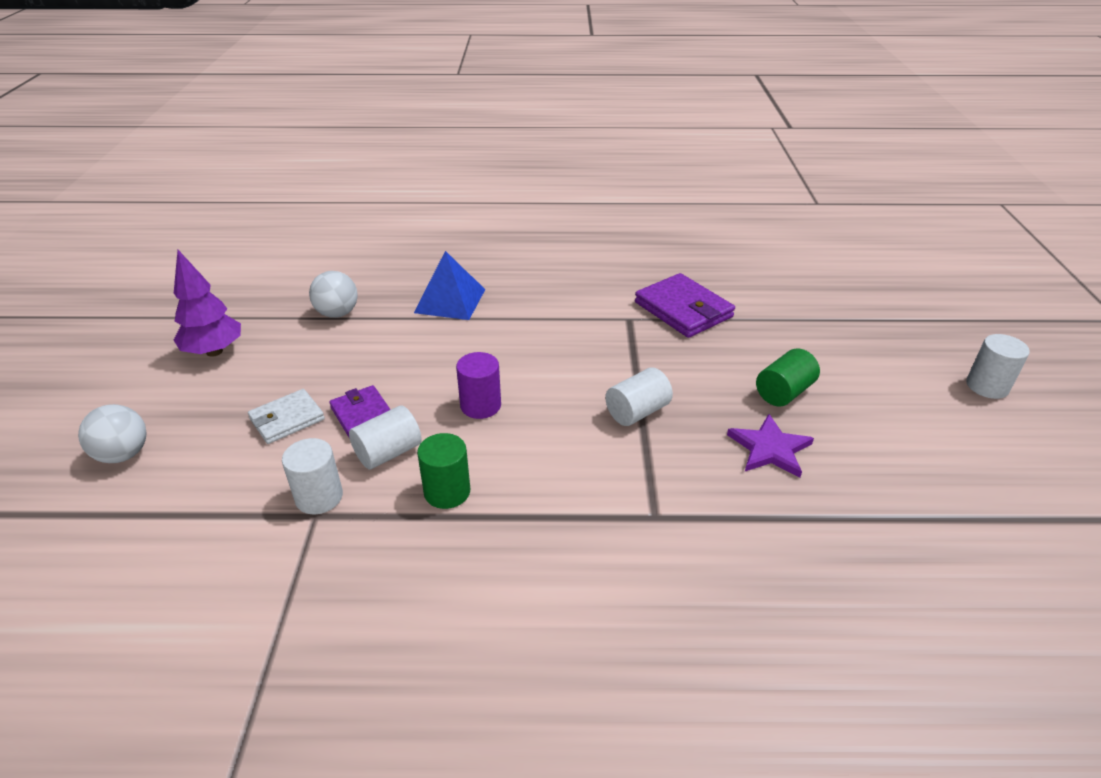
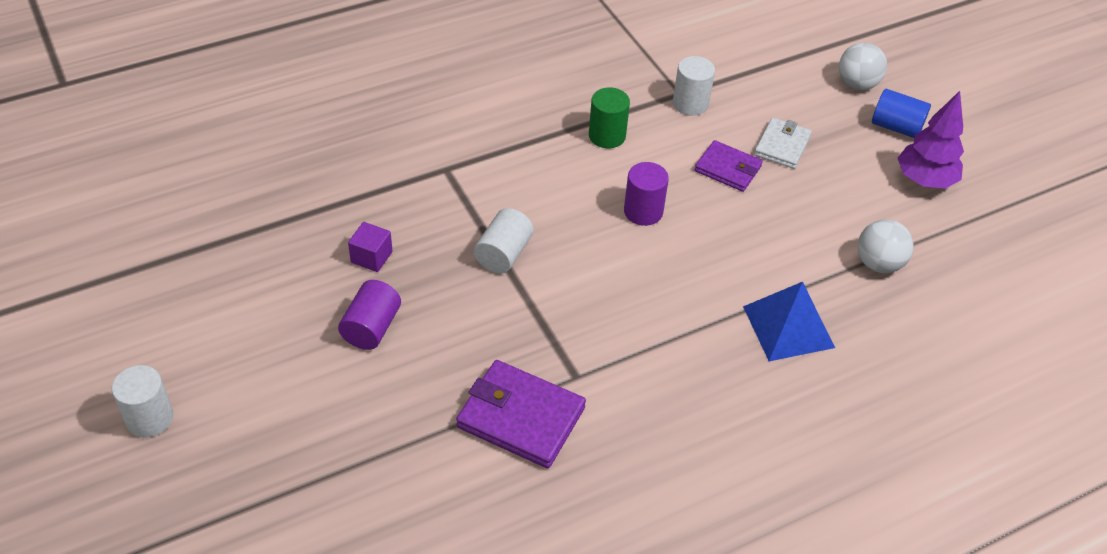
camera: 150 degrees right, 10 degrees up
white cylinder [349,405,422,469] -> none
purple star [727,414,814,478] -> purple cube [348,222,393,272]
green cylinder [756,348,820,407] -> purple cylinder [338,280,401,350]
none -> blue cylinder [872,89,931,138]

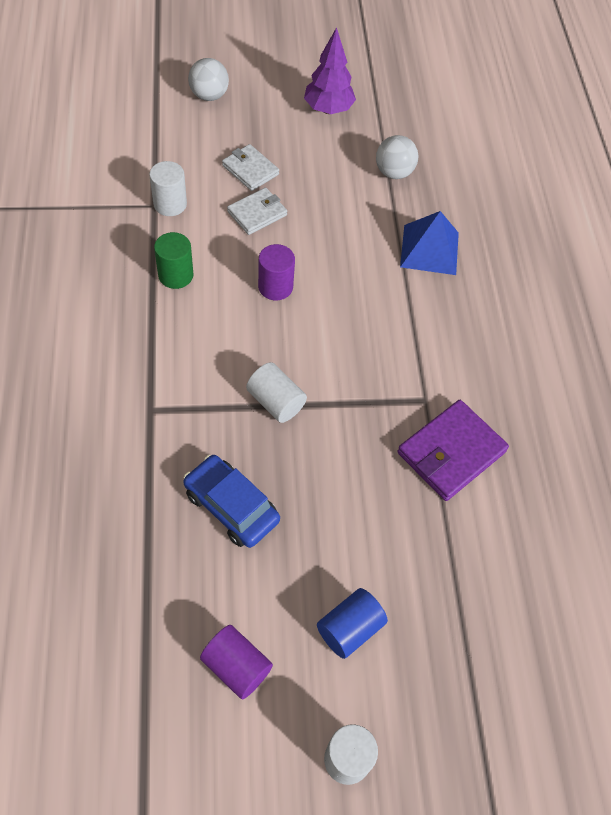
camera: 70 degrees left, 10 degrees up
purple cylinder [338,280,401,350] -> purple cylinder moved to [200,625,273,699]
purple cube [348,222,393,272] -> blue car [183,455,280,548]
purple wallet [695,140,763,192] -> white wallet [227,187,287,235]
blue cylinder [872,89,931,138] -> blue cylinder moved to [317,588,388,659]

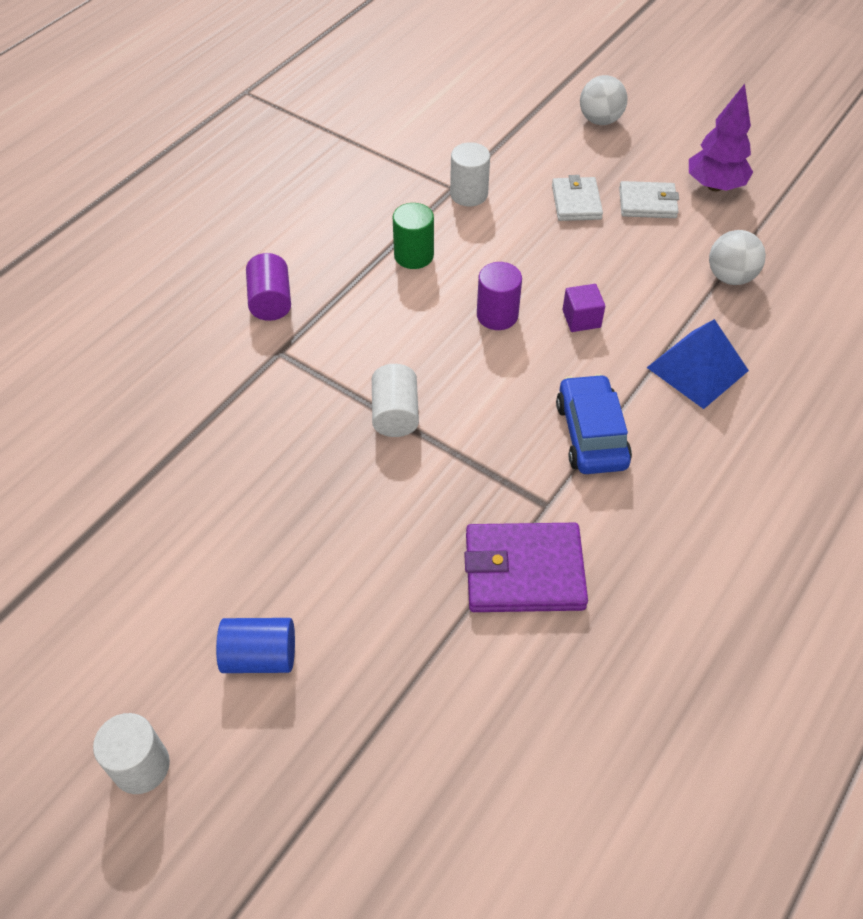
camera: 45 degrees right, 5 degrees down
blue car [183,455,280,548] -> blue car moved to [556,374,632,474]
purple cylinder [200,625,273,699] -> purple cylinder moved to [246,253,291,321]
white wallet [227,187,287,235] -> white wallet moved to [619,181,679,218]
none -> purple cube [562,284,605,332]

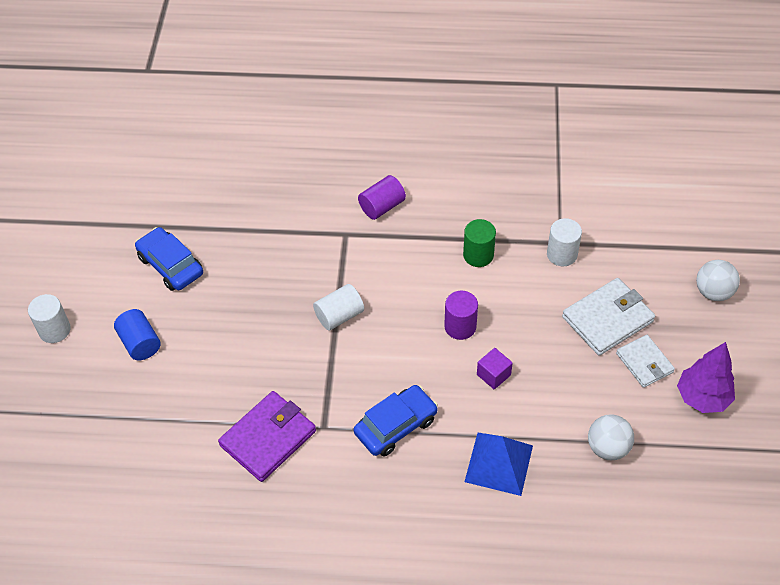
camera: 60 degrees right, 0 degrees up
purple wallet [464,523,588,612] -> purple wallet turned 75 degrees clockwise [218,391,316,482]
white wallet [552,175,603,221] -> white wallet [562,278,655,356], size x1.58
none -> blue car [135,227,203,291]

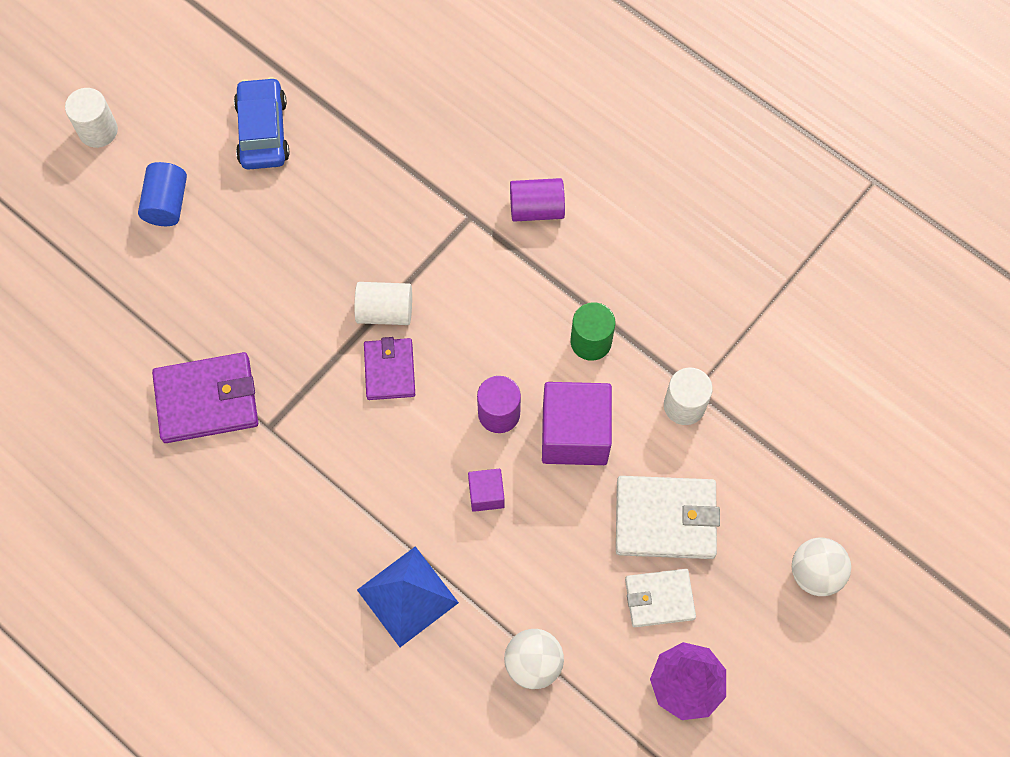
camera: 35 degrees right, 15 degrees up
blue car [354,385,438,457] -> none
white wallet [616,335,675,388] -> white wallet turned 75 degrees clockwise [625,569,696,627]
none -> purple wallet [364,337,415,400]
none -> purple cube [542,382,612,465]

